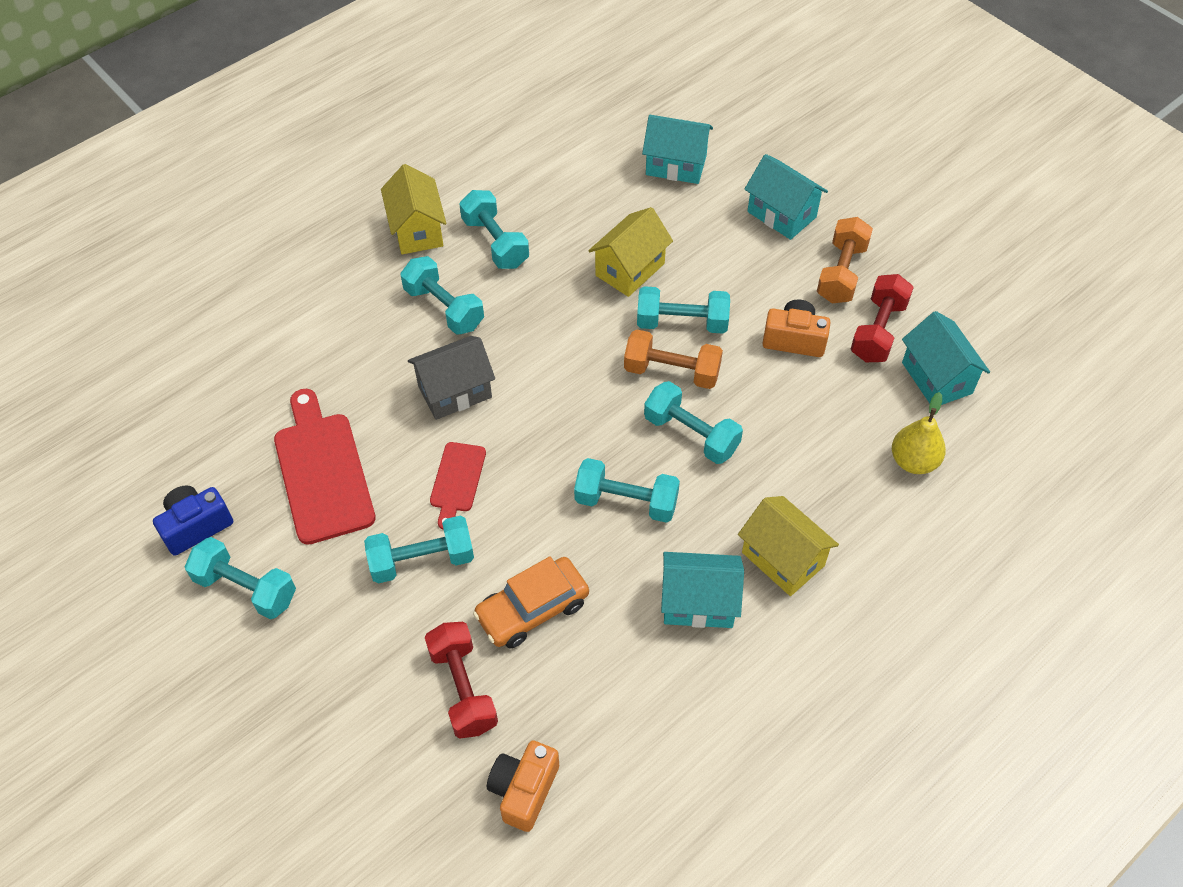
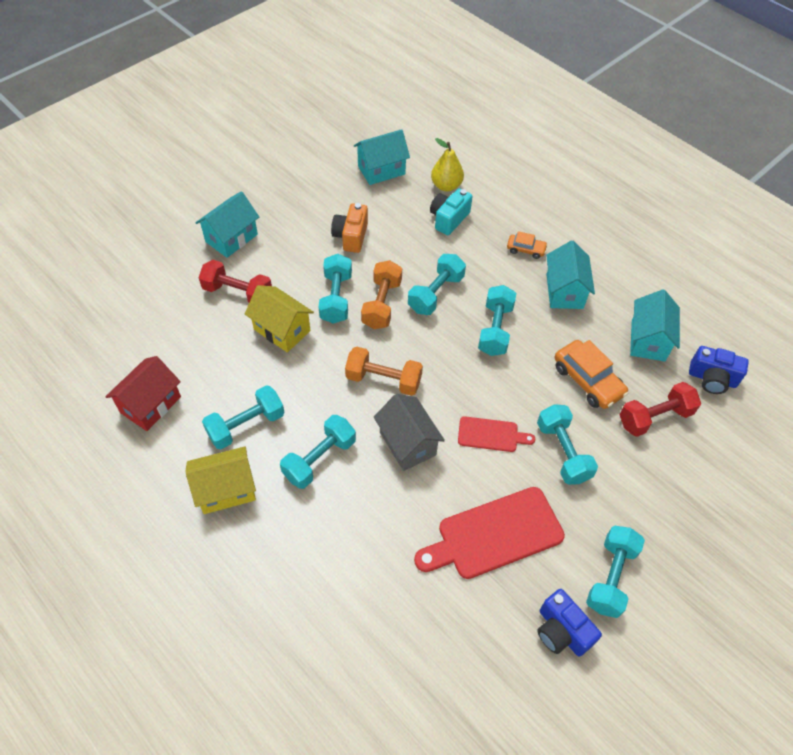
camera: 95 degrees left, 0 degrees up
orange camera [487,740,559,832] -> blue camera [689,346,749,394]
turquoise house [642,115,713,184] -> turquoise house moved to [630,289,680,361]
yellow house [738,496,839,596] -> orange car [507,231,548,259]
orange dumbbell [817,217,873,303] -> orange dumbbell moved to [345,346,423,396]
red dumbbell [851,274,914,362] -> red dumbbell moved to [199,260,272,303]
none -> red house [105,356,181,431]
none -> turquoise camera [430,188,473,235]

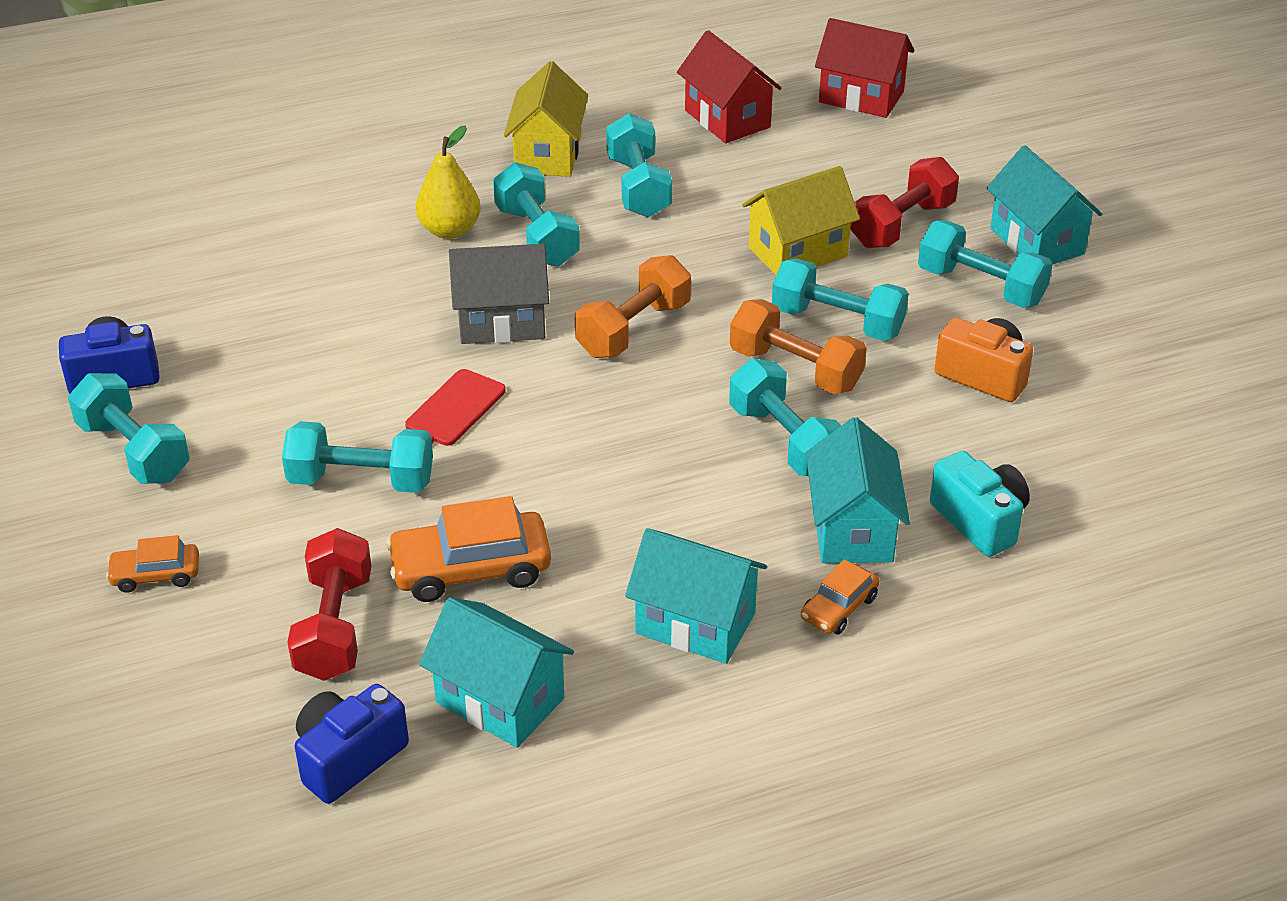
camera: 115 degrees right, 15 degrees down
turquoise house [354,129,410,185] -> turquoise house moved to [806,417,910,563]
red cutting board [414,487,565,579] -> none
yellow pear [431,138,464,191] -> yellow pear moved to [416,125,480,239]
turquoise dumbbell [478,285,516,356] -> turquoise dumbbell moved to [918,221,1052,308]
none -> orange car [106,535,199,593]
none -> red house [815,18,914,118]

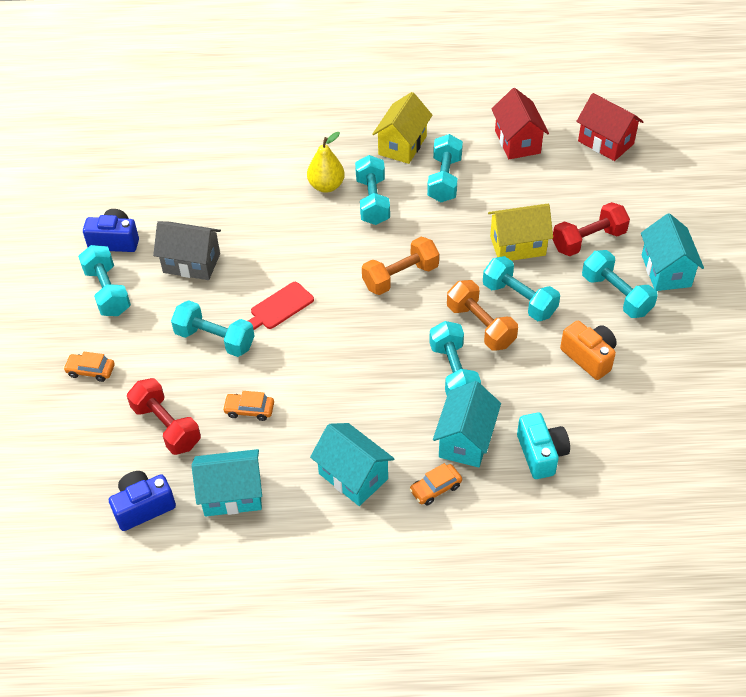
camera: 20 degrees right, 10 degrees up
red dumbbell [287,528,371,681] -> red dumbbell turned 60 degrees counterclockwise [127,378,201,455]
orange car [386,496,551,602] -> orange car [223,391,274,421], size x0.56
turquoise house [419,597,574,748] -> turquoise house turned 60 degrees counterclockwise [192,449,262,517]
grey house [449,244,549,344] -> grey house moved to [153,221,221,280]

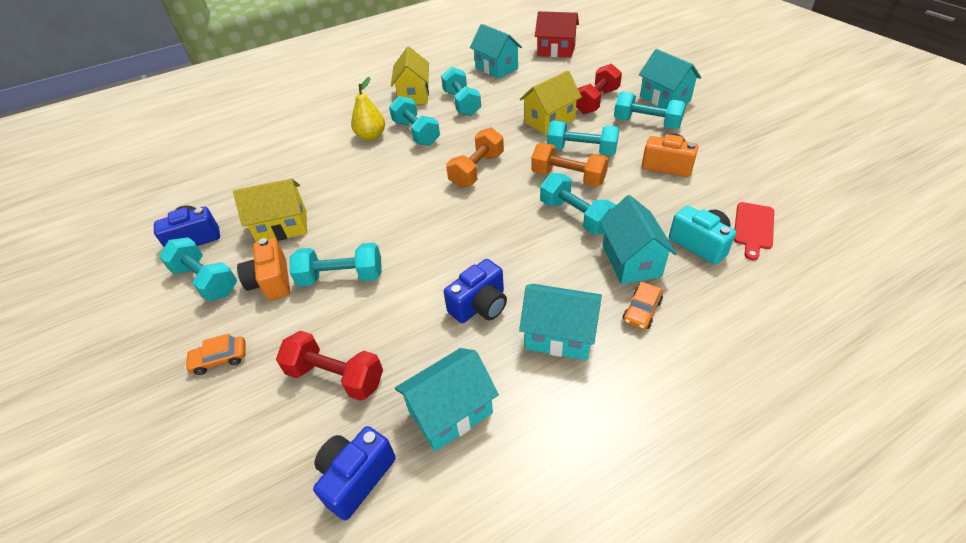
camera: 25 degrees left, 5 degrees down
grey house [153,221,221,280] -> yellow house [233,178,307,242]
orange car [223,391,274,421] -> none
red cutting board [248,282,314,330] -> red cutting board moved to [734,202,774,260]
red house [492,88,549,159] -> turquoise house [470,24,522,79]
none -> orange camera [237,238,290,301]
none -> blue camera [444,259,507,323]

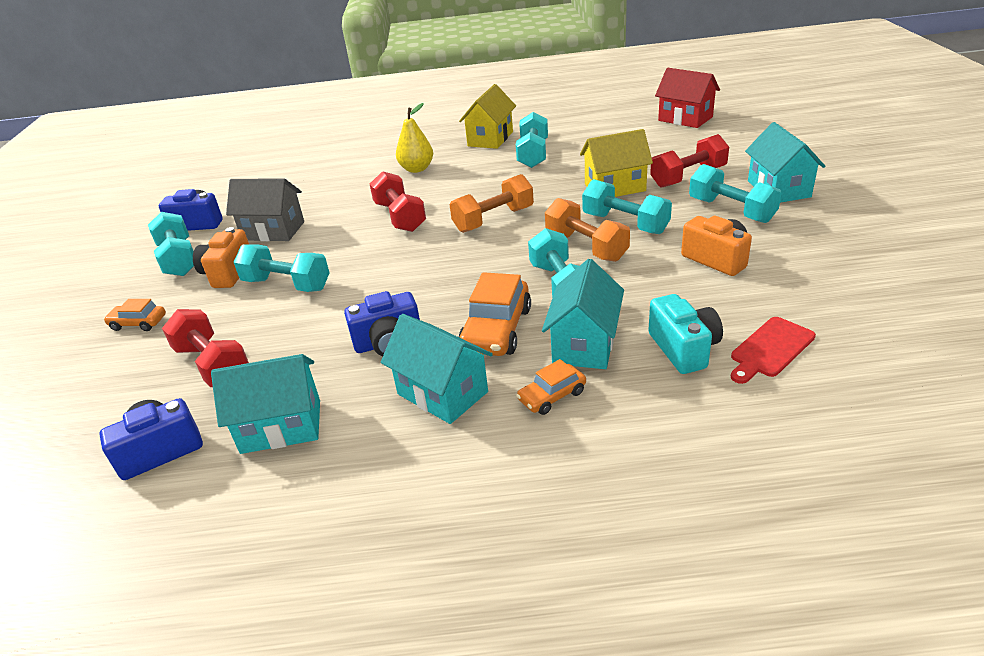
camera: 25 degrees right, 10 degrees down
yellow house [233,178,307,242] -> grey house [226,179,304,241]
turquoise dumbbell [389,96,440,146] -> none
turquoise house [470,24,522,79] -> none
none -> red dumbbell [370,171,426,232]
none -> orange car [458,272,531,356]

